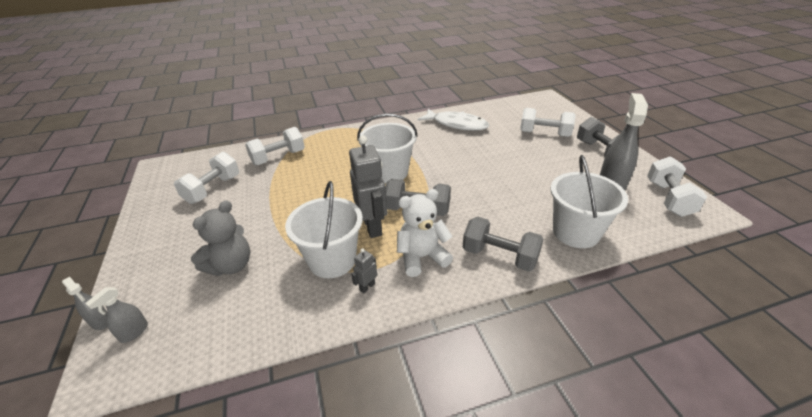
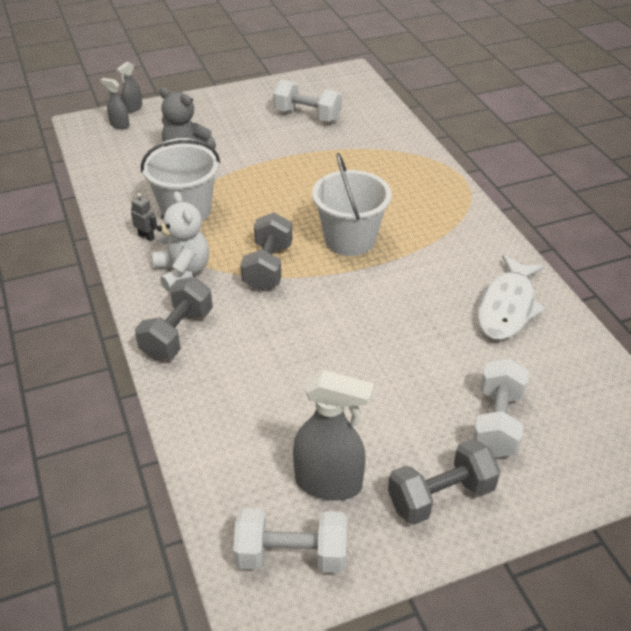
camera: 85 degrees right, 5 degrees up
white dumbbell [245,127,305,166] -> none
grey robot [349,135,388,238] -> none
white bucket [551,155,628,248] -> none

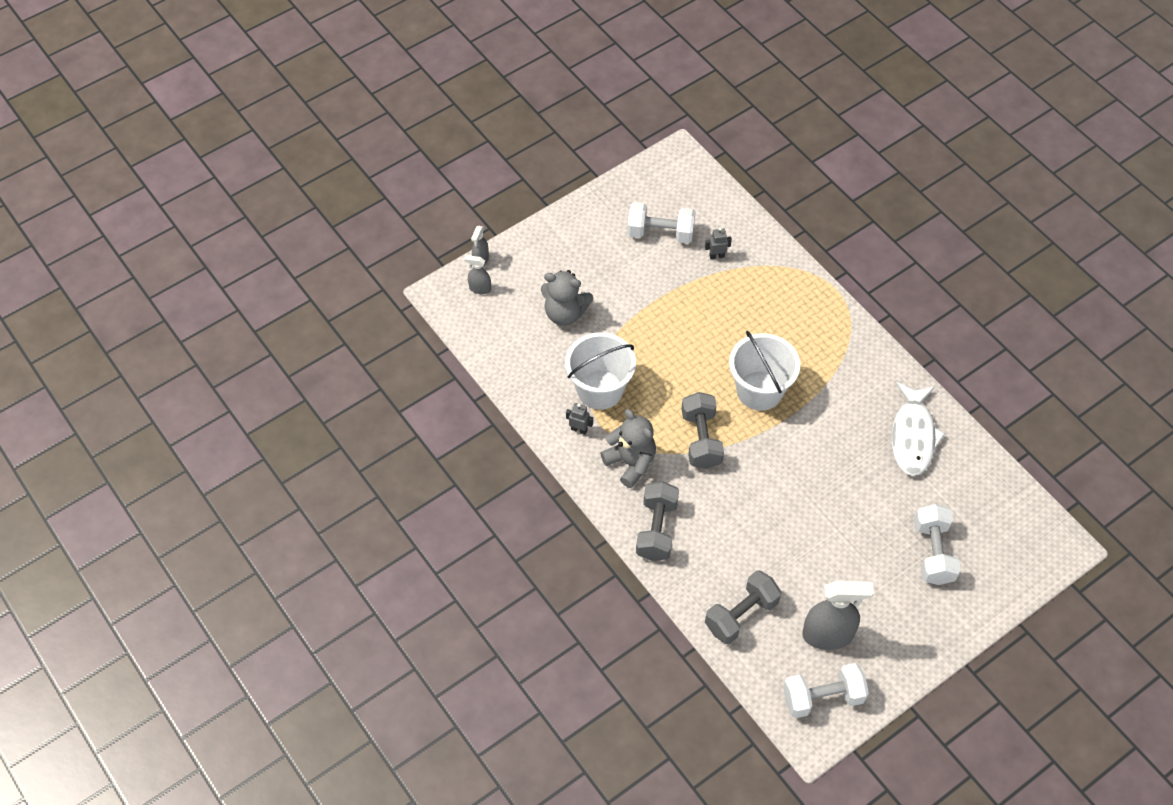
camera: 15 degrees left, 15 degrees up
white teddy bear [152,191,209,292] -> grey teddy bear [600,409,656,488]
grey dumbbell [388,439,500,525] -> grey dumbbell moved to [705,570,782,644]
none -> grey robot [705,227,732,259]

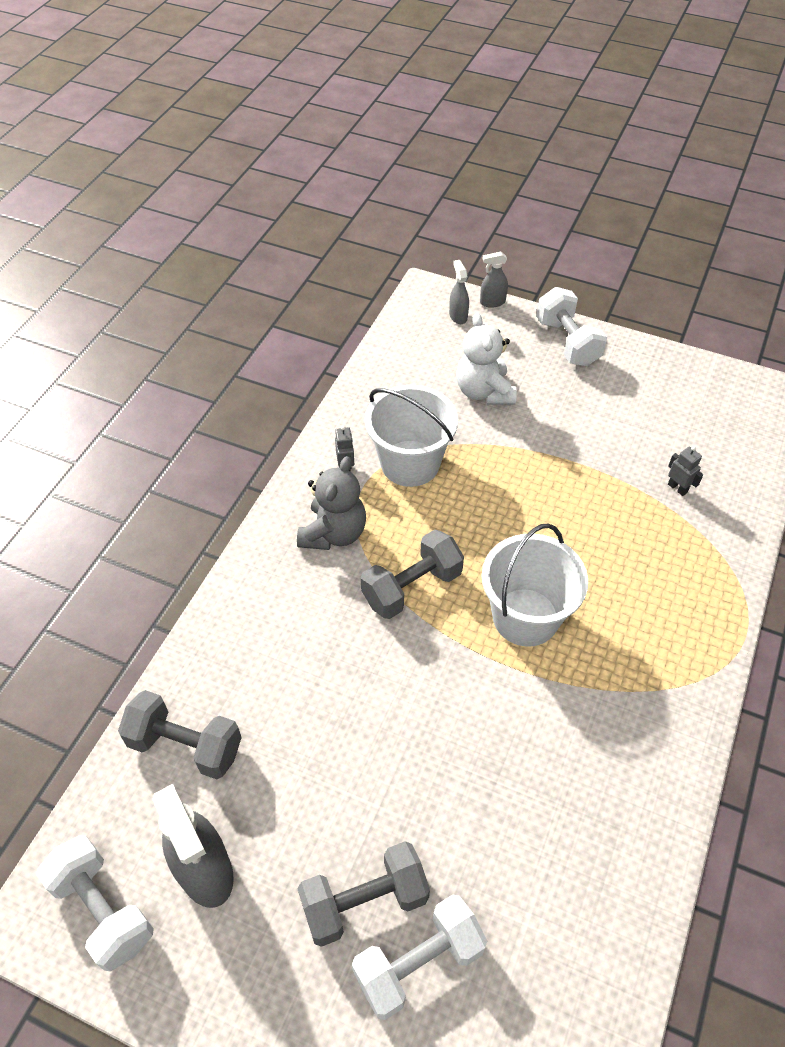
camera: 60 degrees right, 5 degrees down
grey teddy bear [541,270,593,326] -> white teddy bear [456,313,517,405]
white dumbbell [627,202,695,244] -> white dumbbell moved to [536,287,607,366]
grey dumbbell [636,481,679,561] -> grey dumbbell moved to [297,841,430,947]
white fish [891,382,946,476] -> none

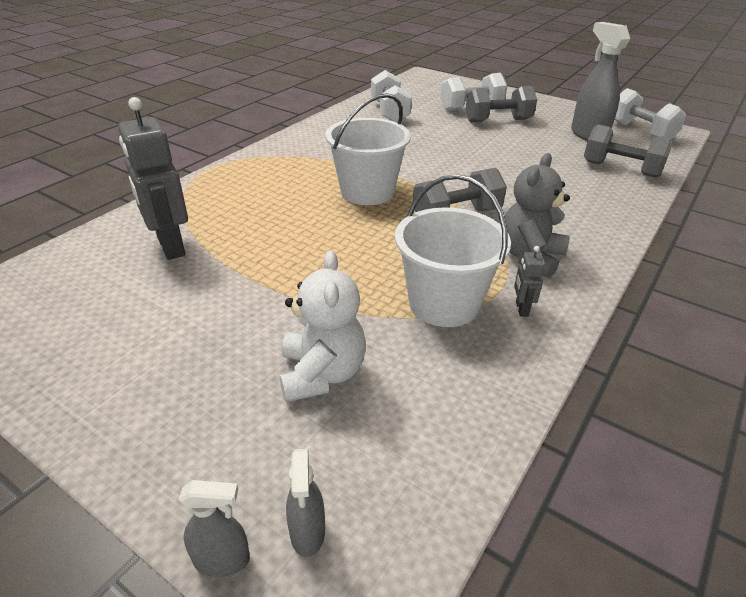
camera: 170 degrees left, 15 degrees down
white dumbbell [536,287,607,366] -> white dumbbell moved to [371,70,412,122]
grey robot [668,446,703,496] -> grey robot [118,97,188,260], size x2.25

